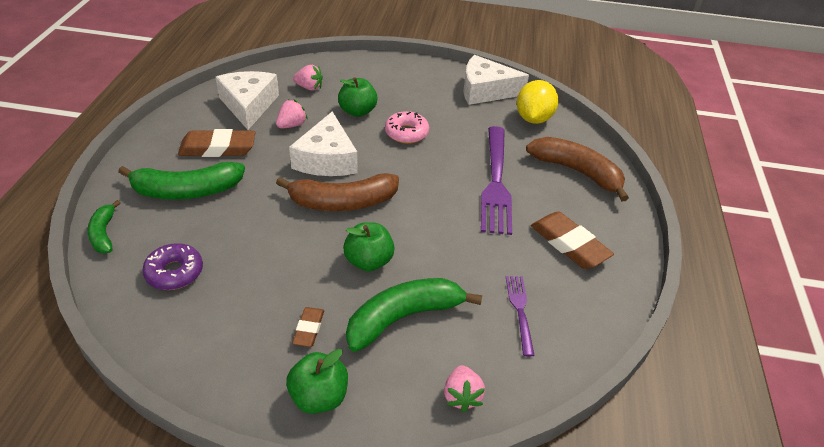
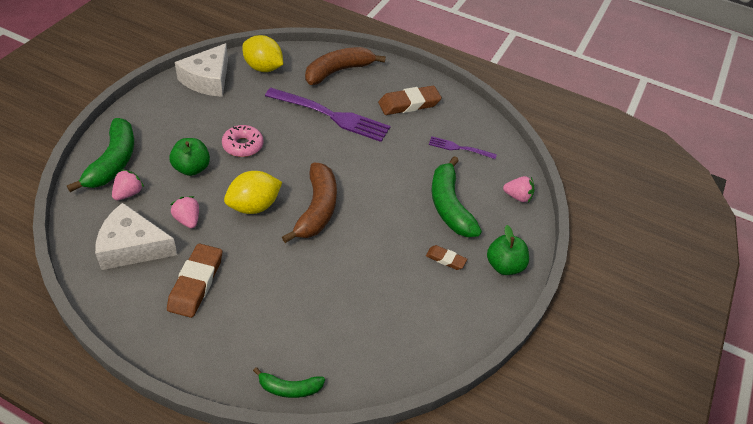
camera: 75 degrees left, 5 degrees up
green banana [118,162,245,199] -> green banana moved to [67,118,134,192]
purple donut [142,243,203,290] -> none
white cheese [289,111,358,176] -> yellow lemon [224,171,282,214]
green apple [343,222,395,271] -> none

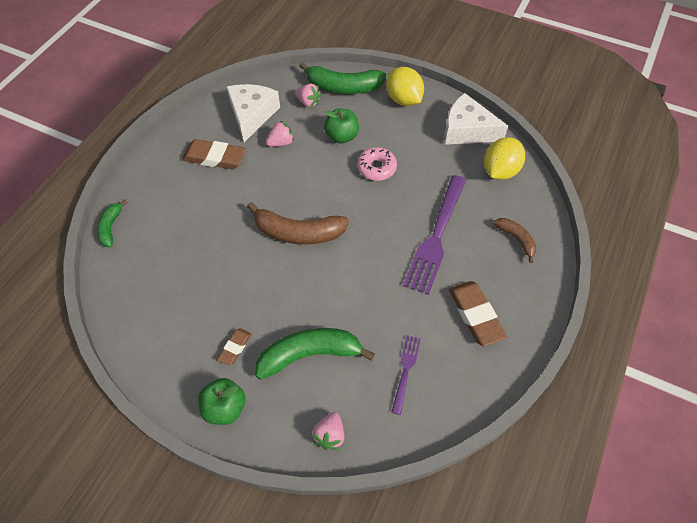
camera: 95 degrees right, 10 degrees up
yellow lemon [224,171,282,214] -> yellow lemon moved to [386,67,424,106]
brown banana [305,47,386,85] -> brown banana [493,218,536,263], size x0.55

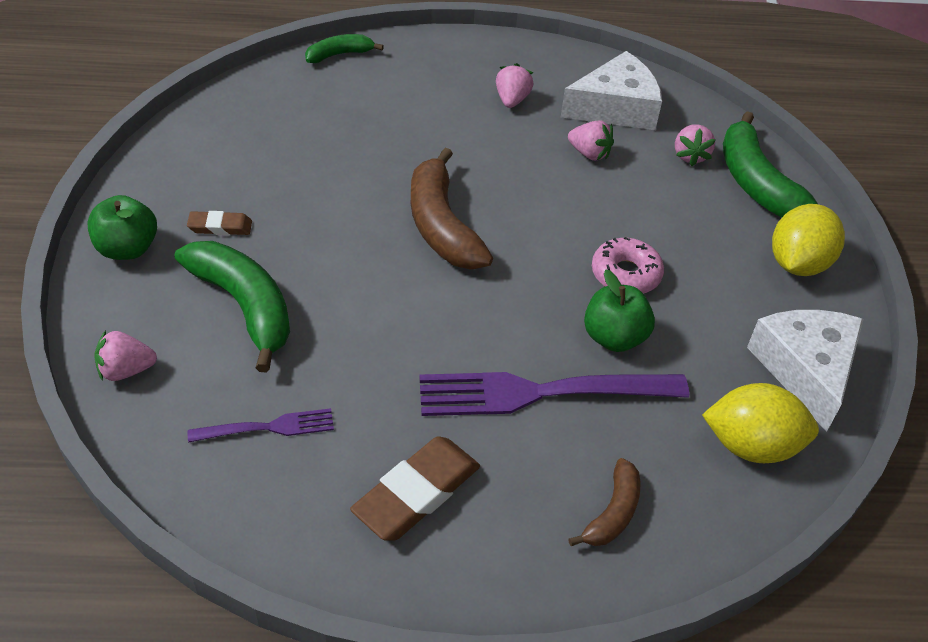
camera: 60 degrees right, 10 degrees down
brown eraser [182,139,246,169] -> pink strawberry [496,63,533,108]
green apple [324,108,359,143] -> green apple moved to [584,270,655,352]

